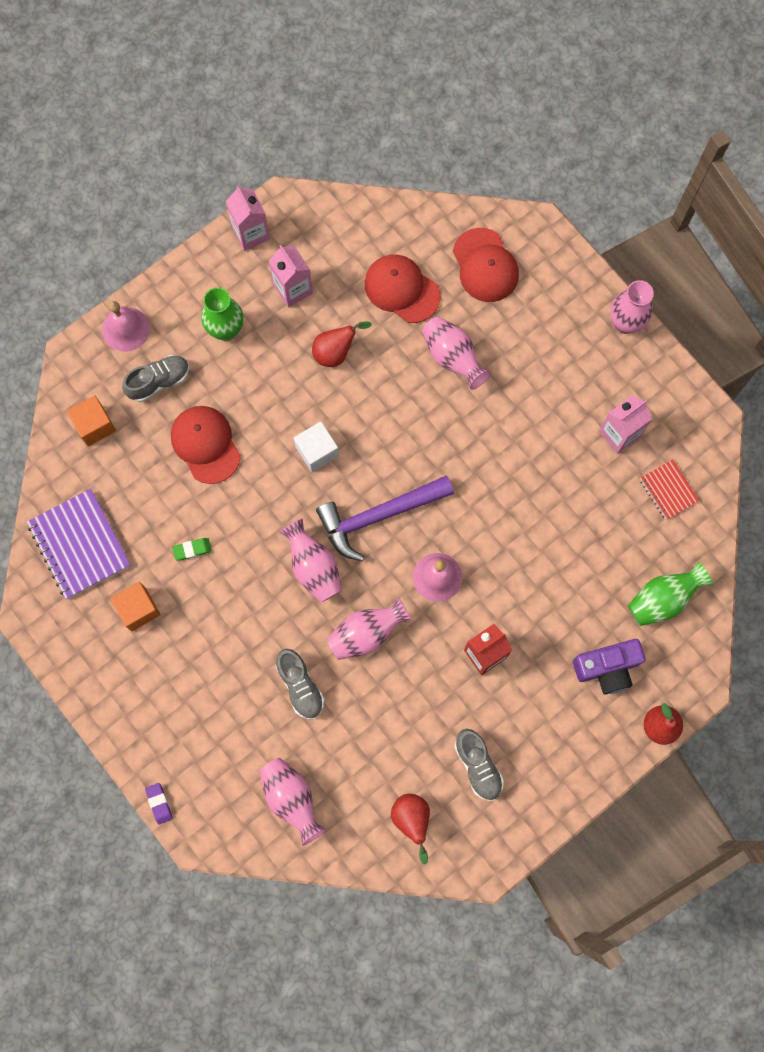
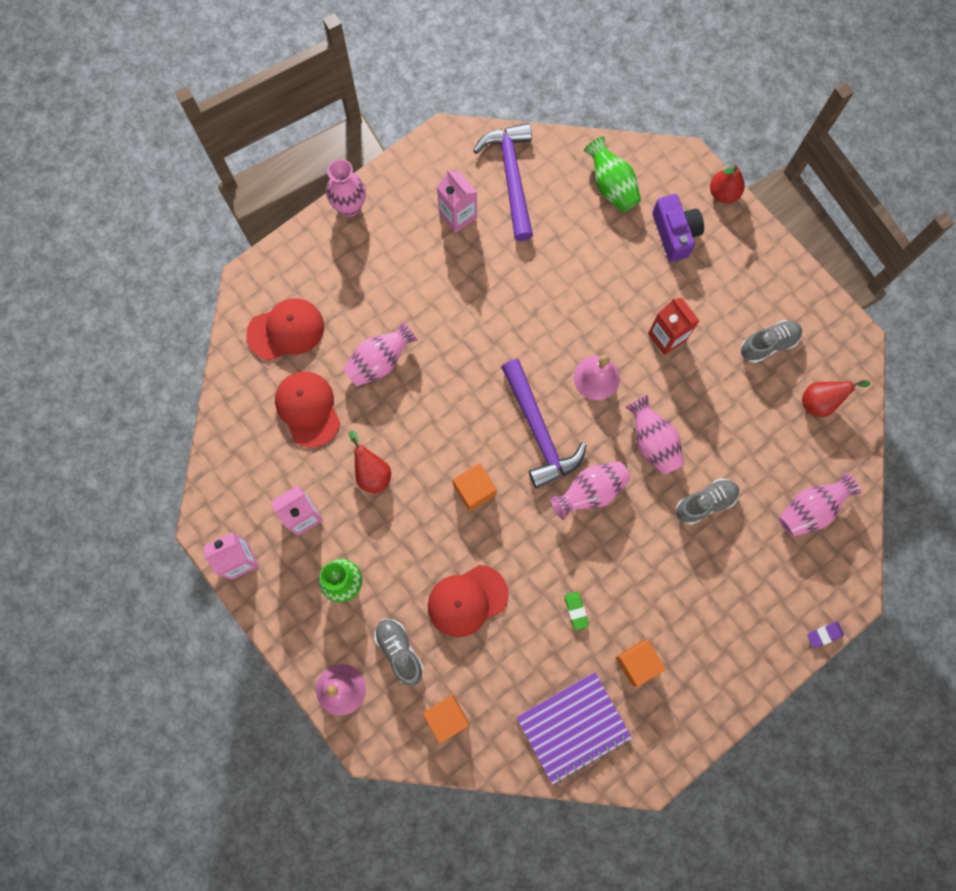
camera: 90 degrees left, 0 degrees up
white cube [294,421,339,472] -> orange cube [453,463,497,511]
red cap [365,254,441,323] -> red cap turned 120 degrees clockwise [275,371,340,448]
red notebook [640,459,700,520] -> purple hammer [473,123,533,241]

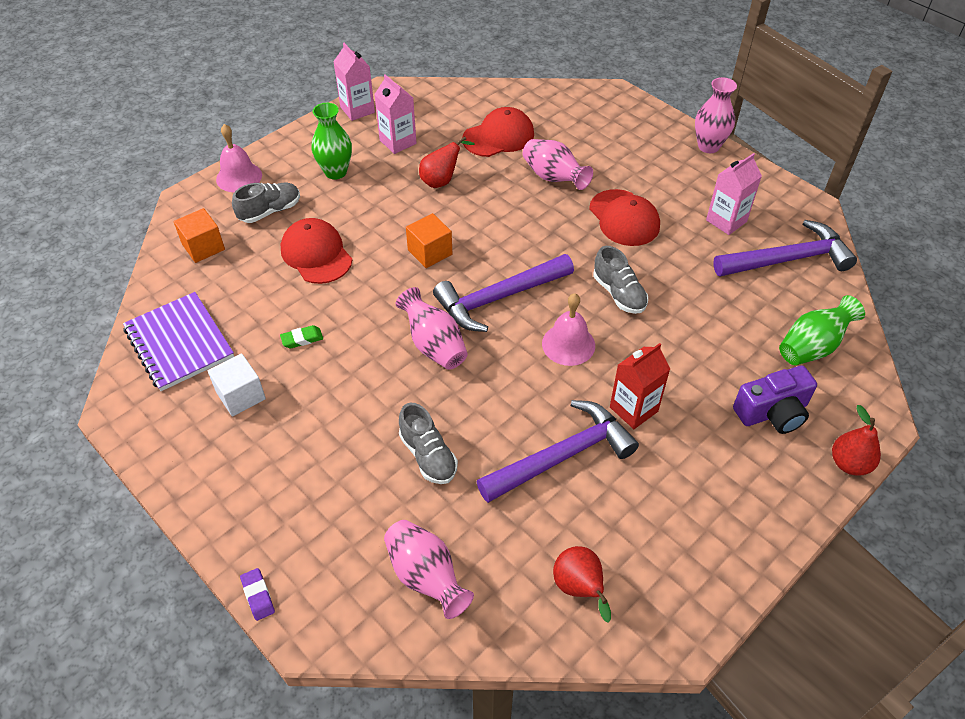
camera: 85 degrees right, 25 degrees down
red cap [246,298,324,361] -> red cap moved to [589,189,660,246]
orange cube [615,640,666,687] -> white cube [208,353,266,416]
pink vase [625,395,684,475] -> none
grey shoe [741,320,802,363] -> grey shoe moved to [593,246,648,314]
none -> purple hammer [476,400,639,503]

